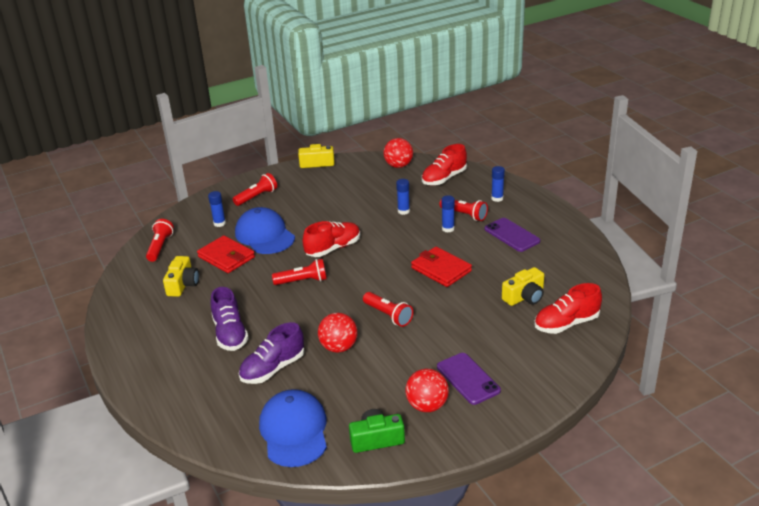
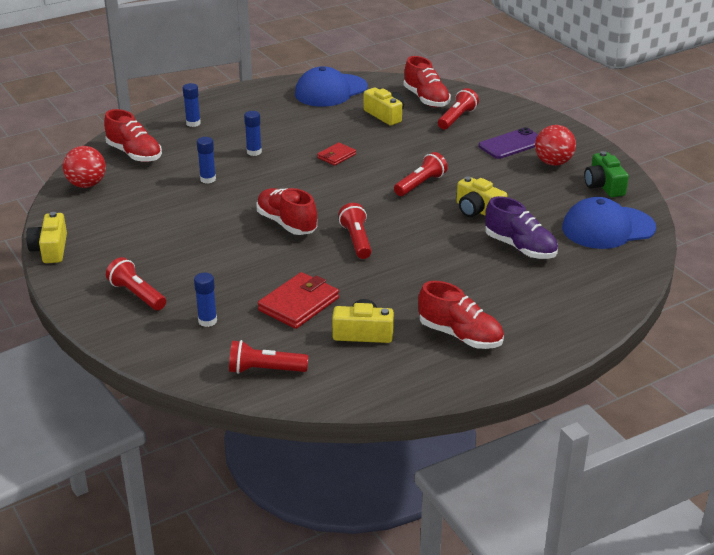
camera: 95 degrees left, 0 degrees up
purple shoe [211,287,249,351] -> none
blue cap [235,207,295,254] -> blue cap moved to [295,66,368,107]
red ball [318,313,358,353] -> yellow camera [456,176,507,217]
red wallet [411,247,472,287] -> red wallet [317,142,356,166], size x0.58
red flashlight [440,200,488,221] -> red flashlight moved to [438,88,479,129]
purple phone [484,218,540,252] -> none
none -> red shoe [418,281,504,349]

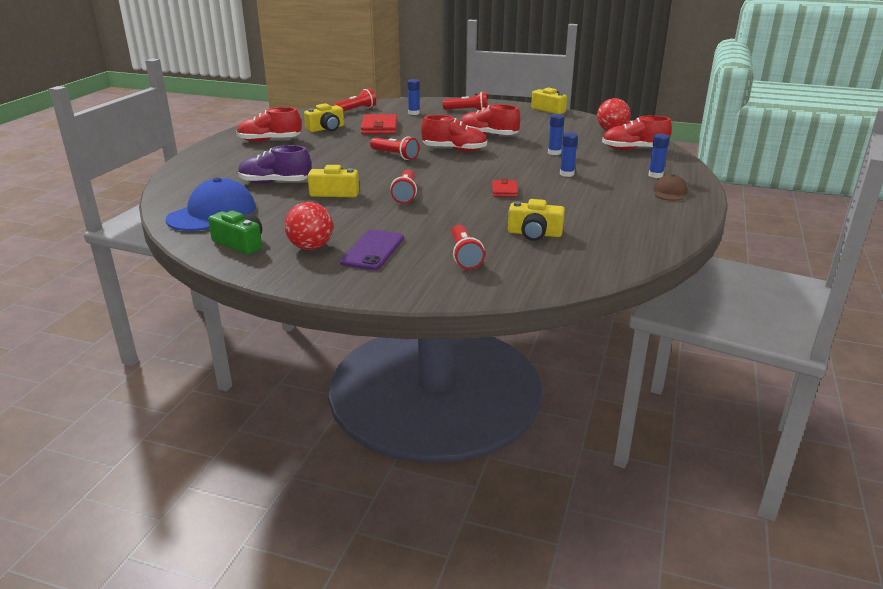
camera: 140 degrees right, 5 degrees down
blue cap [295,66,368,107] -> none
red shoe [403,56,451,107] -> red shoe moved to [460,104,520,135]
none -> brown cap [654,174,688,201]

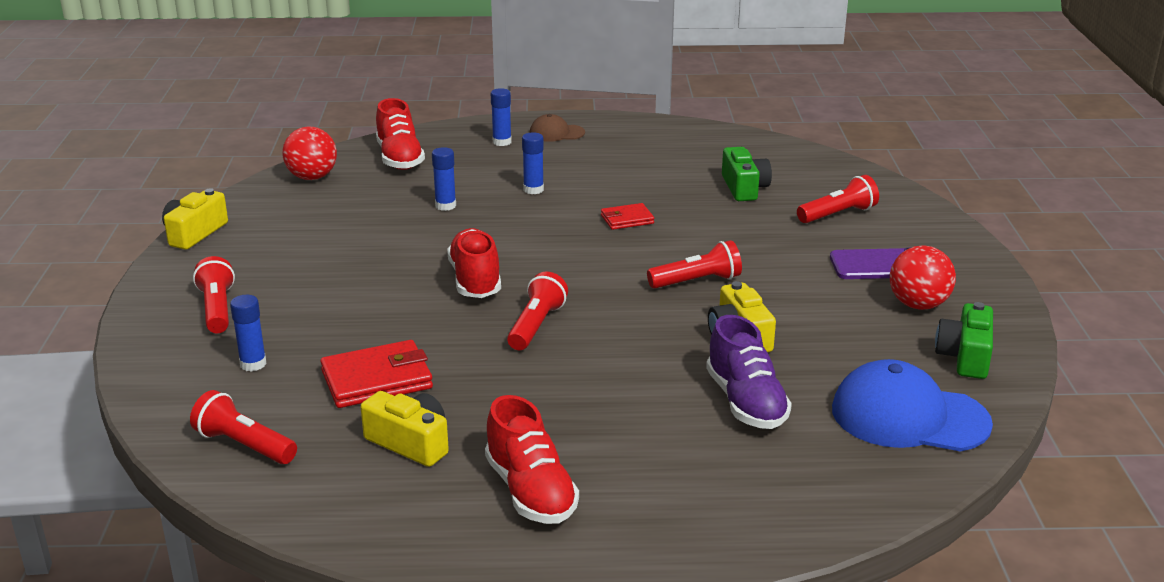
camera: 110 degrees left, 0 degrees up
red shoe [460,104,520,135] -> none
yellow camera [508,199,565,241] -> green camera [722,147,772,201]

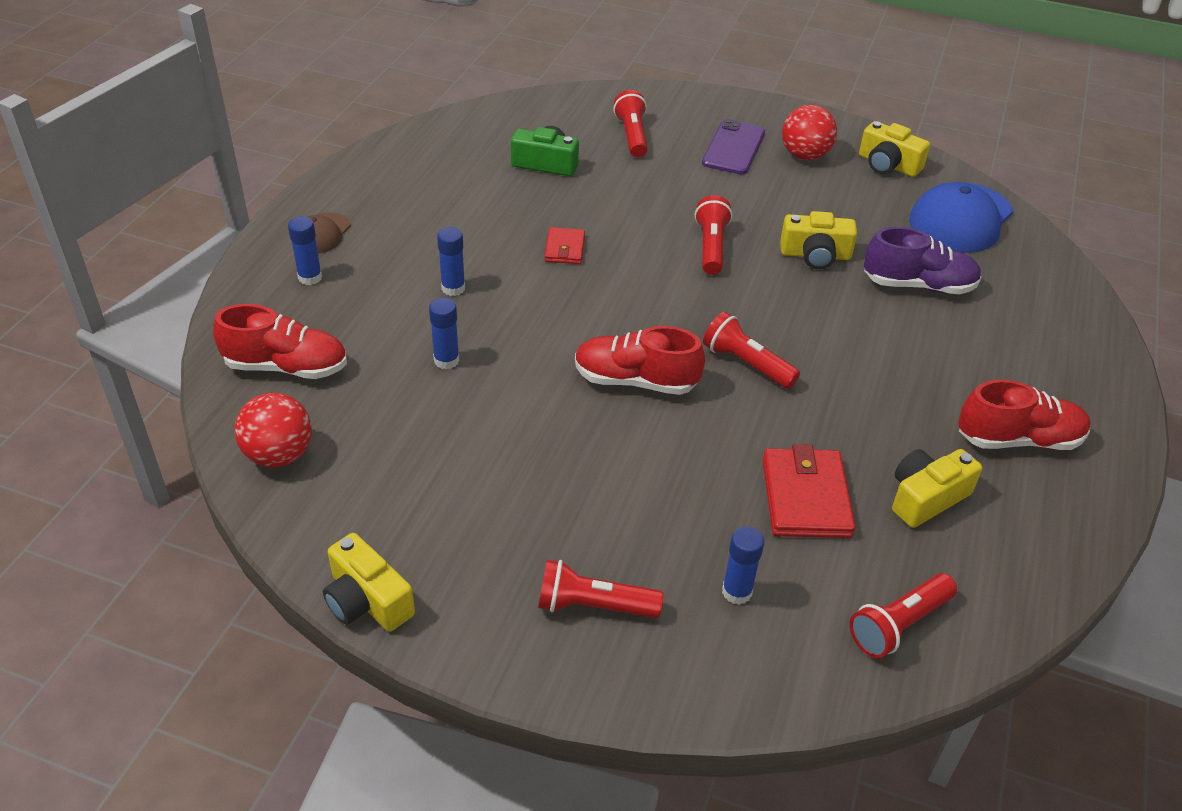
camera: 70 degrees left, 15 degrees up
green camera [935,302,993,379] -> yellow camera [859,121,930,177]

